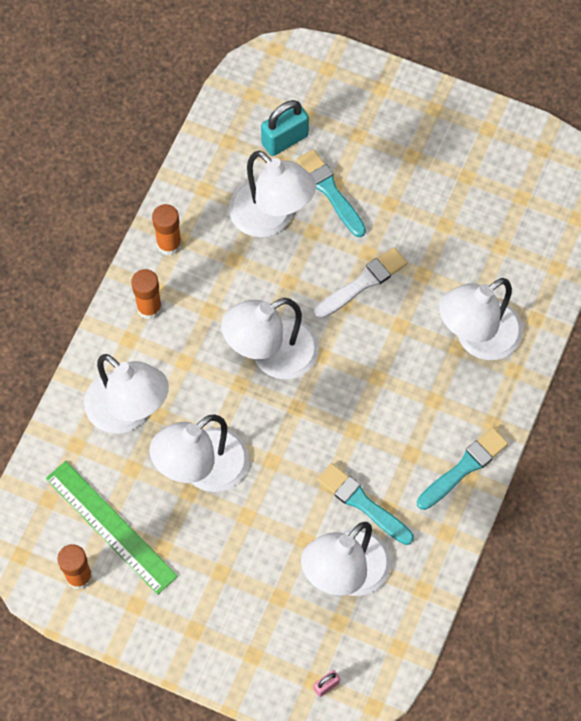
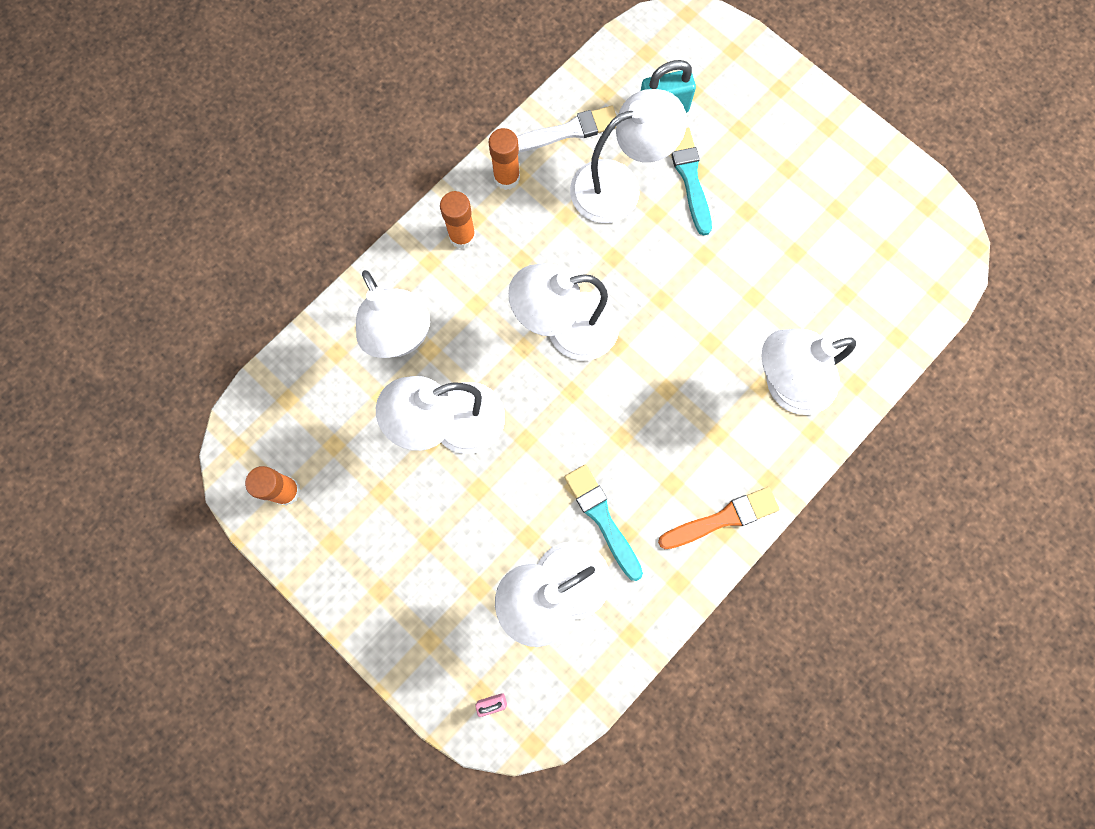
camera: 20 degrees right, 10 degrees up
green ruler [46,461,178,595] -> none
white lamp [229,150,316,237] -> white lamp turned 90 degrees counterclockwise [570,89,687,223]
white brush [314,247,407,319] -> white brush moved to [517,106,616,152]
turquoise brush [417,428,509,510] -> orange brush [658,487,779,549]

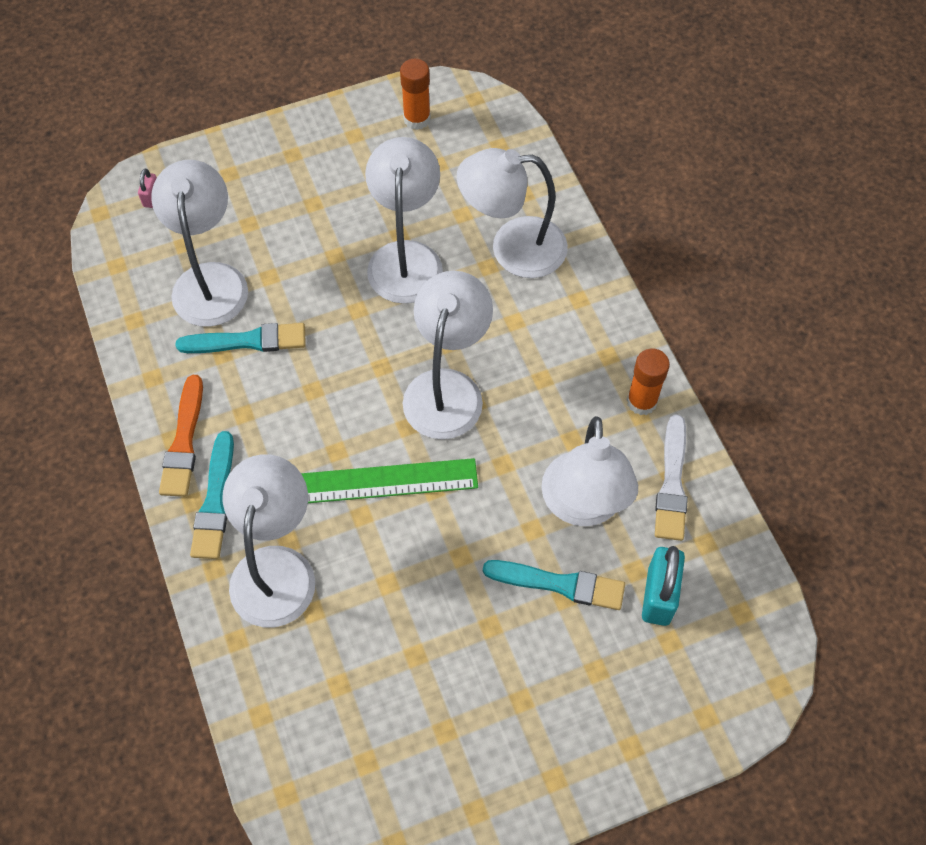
camera: 115 degrees right, 15 degrees down
orange glue stick [440,191,476,249] -> none
none -> turquoise brush [190,431,234,559]
none -> green ruler [301,458,478,503]

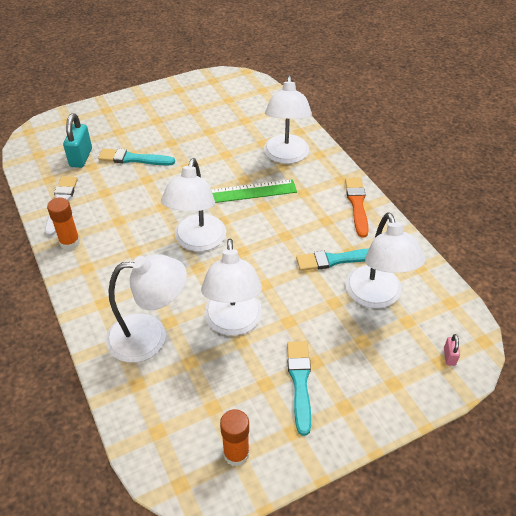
camera: 175 degrees right, 15 degrees down
turquoise brush [190,431,234,559] -> turquoise brush moved to [287,341,311,436]
white lamp [541,416,638,526] -> none

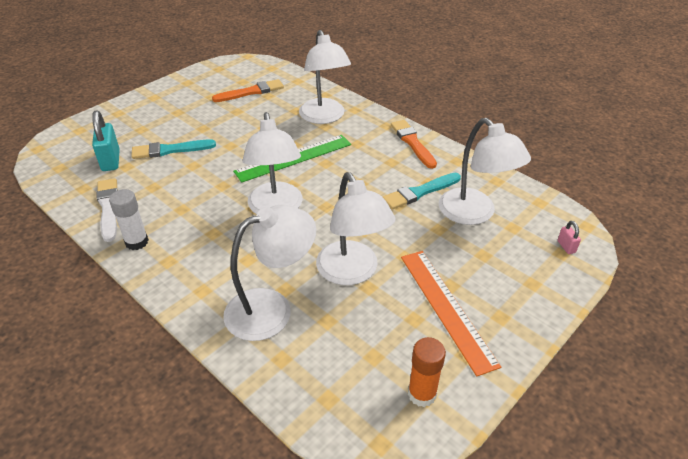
camera: 20 degrees left, 5 degrees down
orange glue stick [47,197,80,250] -> white glue stick [109,189,149,250]
turquoise brush [287,341,311,436] -> orange ruler [401,251,501,377]
none -> orange brush [212,79,284,102]

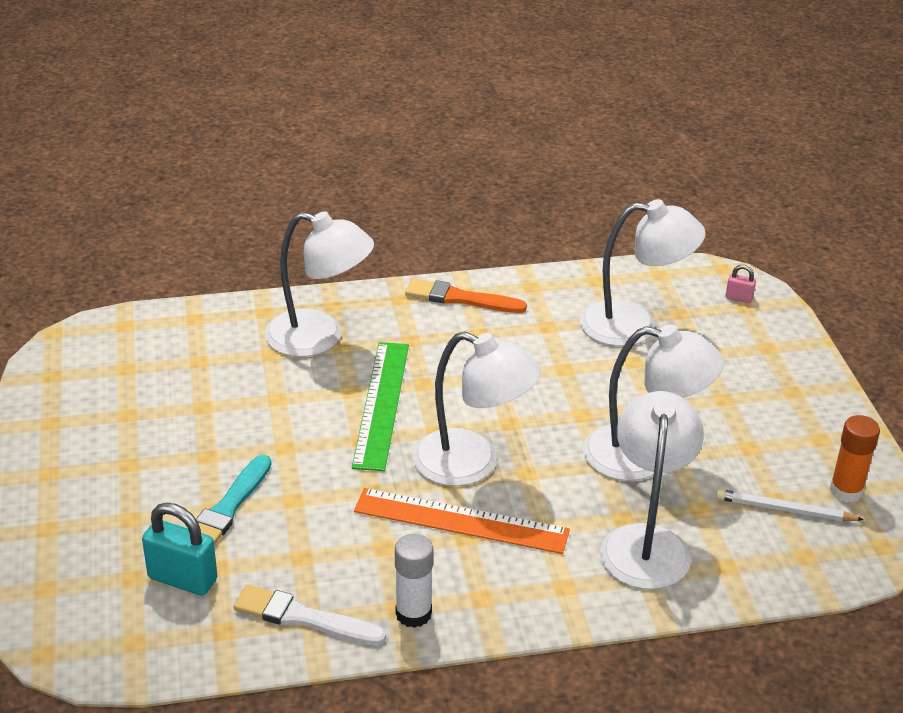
camera: 55 degrees left, 5 degrees down
orange brush [212,79,284,102] -> none
turquoise brush [383,173,461,210] -> none
orange ruler [401,251,501,377] -> orange ruler moved to [354,488,570,554]
none -> white pencil [716,489,864,521]

